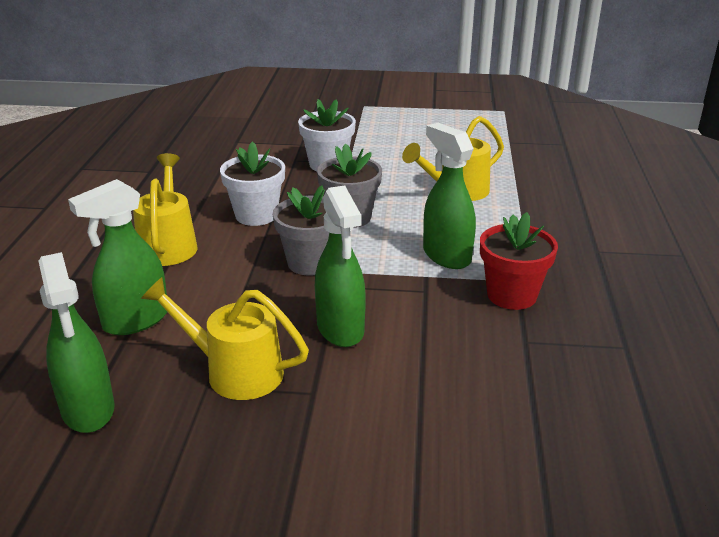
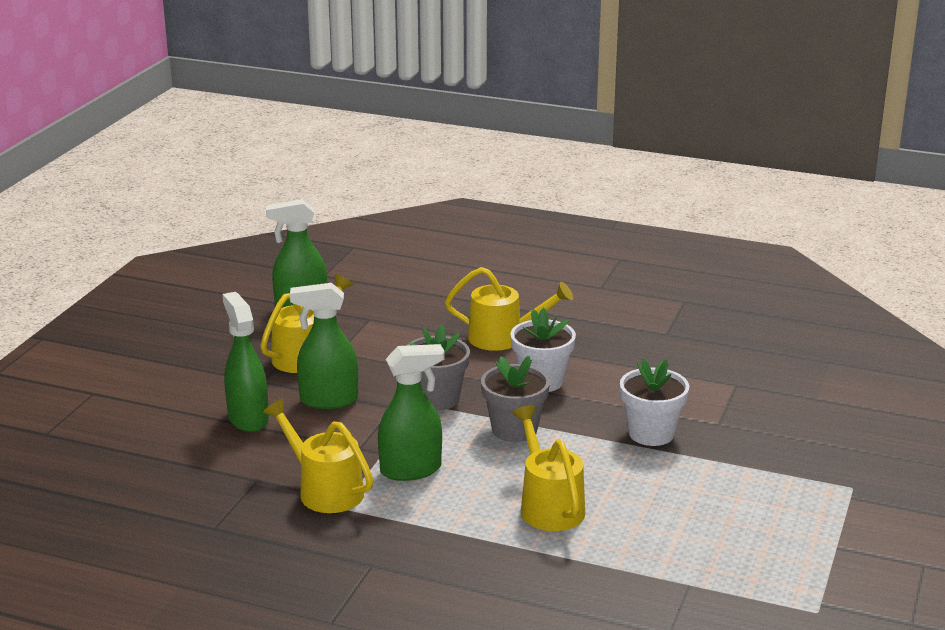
camera: 105 degrees right, 5 degrees down
green spray bottle [68,179,167,335] -> green spray bottle moved to [223,292,269,432]
red flower pot [480,212,558,310] -> yellow watering can [263,399,373,513]

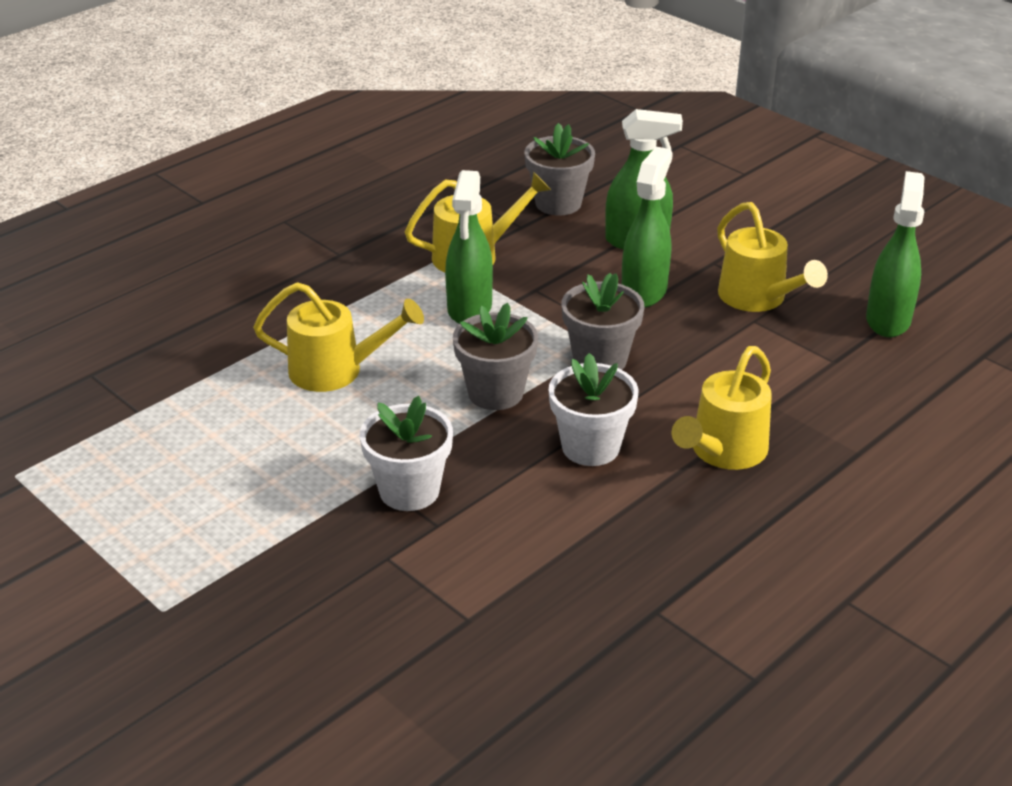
camera: 115 degrees right, 10 degrees up
none -> grey flower pot [524,123,595,215]

